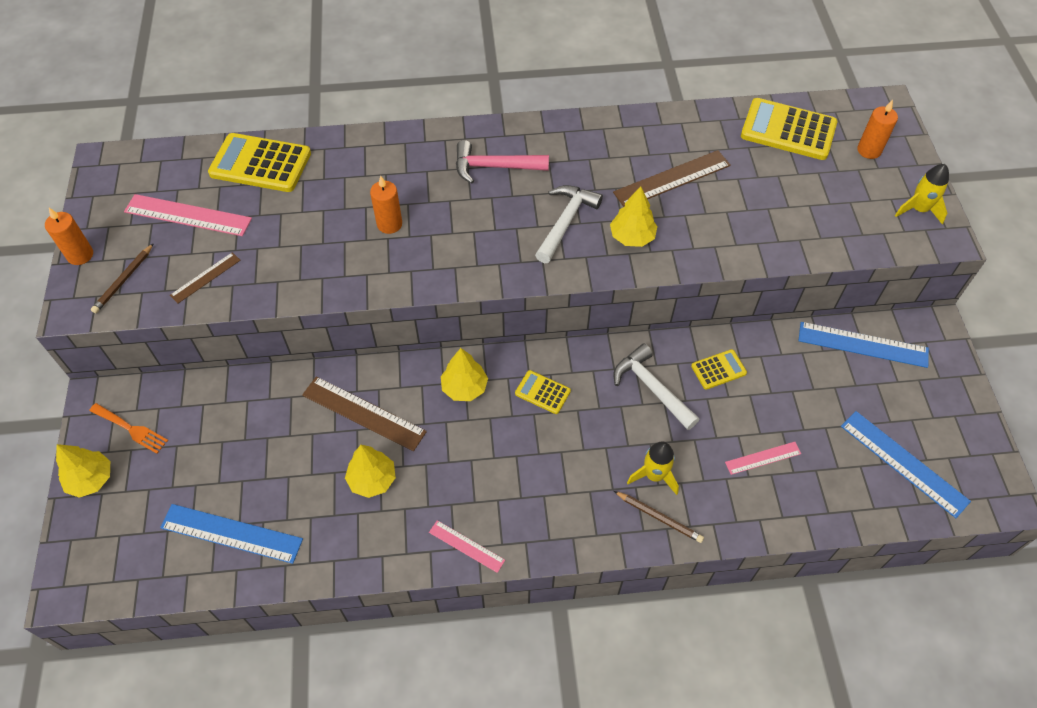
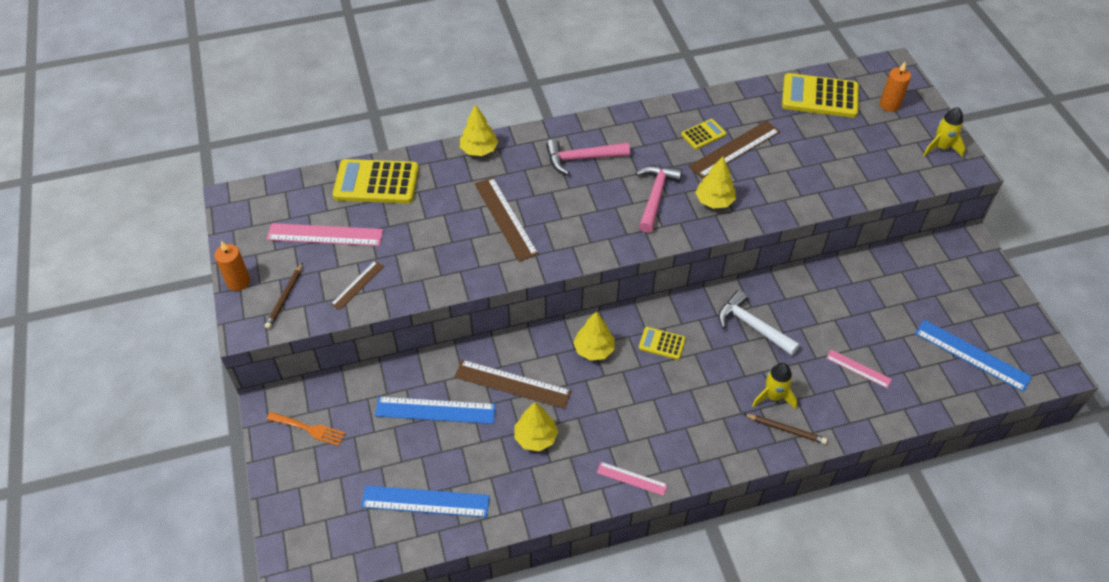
camera: 10 degrees left, 5 degrees down
yellow tree [56,444,110,498] -> yellow tree moved to [460,104,498,156]
orange candle [370,176,402,234] -> brown ruler [475,177,539,262]
white hammer [535,185,603,263] -> pink hammer [635,165,682,233]
yellow calculator [691,349,747,390] -> yellow calculator moved to [681,119,726,149]
pink ruler [725,442,801,475] -> pink ruler turned 60 degrees clockwise [826,350,892,388]
blue ruler [799,322,929,368] -> blue ruler moved to [375,397,496,424]

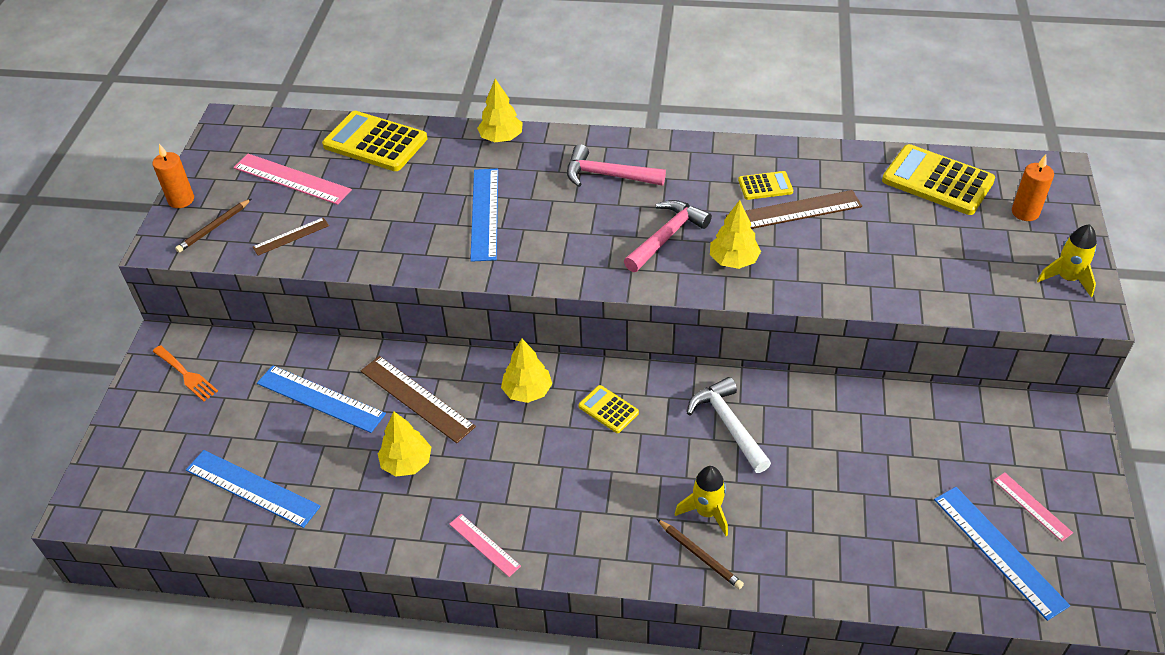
camera: 25 degrees right, 5 degrees down
brown ruler [475,177,539,262] -> blue ruler [470,168,498,262]
pink ruler [826,350,892,388] -> pink ruler moved to [994,472,1073,541]

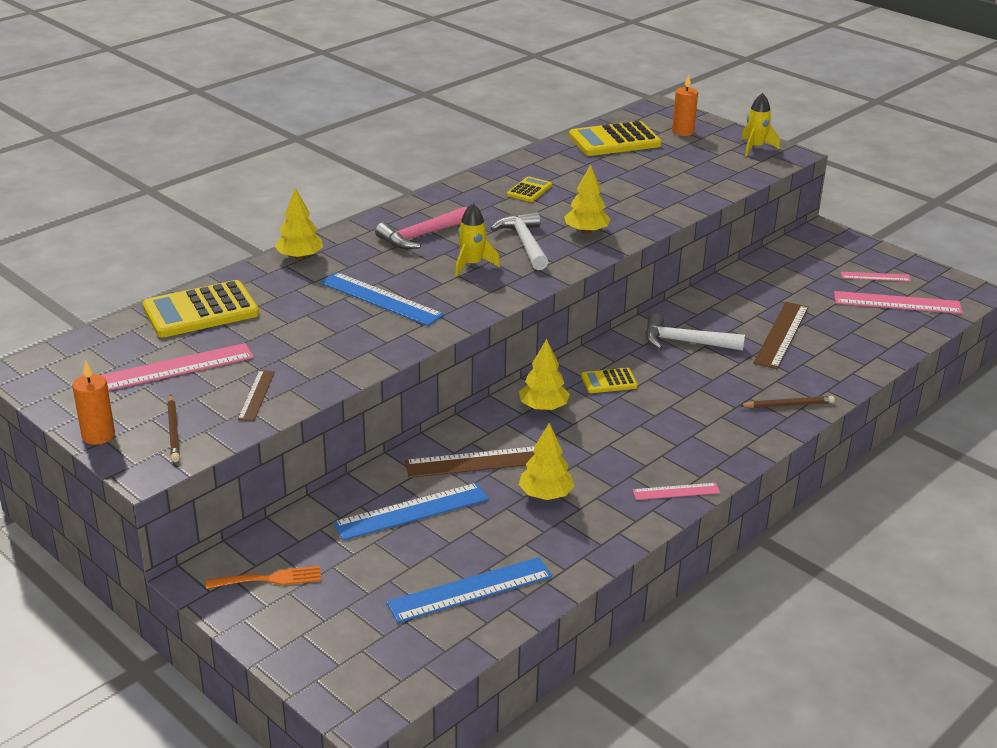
camera: 55 degrees left, 15 degrees down
pink hammer [624,200,712,272] -> white hammer [490,211,548,270]
yellow rocket [675,466,728,536] -> yellow rocket moved to [455,203,500,276]
brown ruler [726,190,862,229] -> brown ruler moved to [753,302,808,369]
blue ruler [934,487,1070,621] -> pink ruler [834,291,963,314]

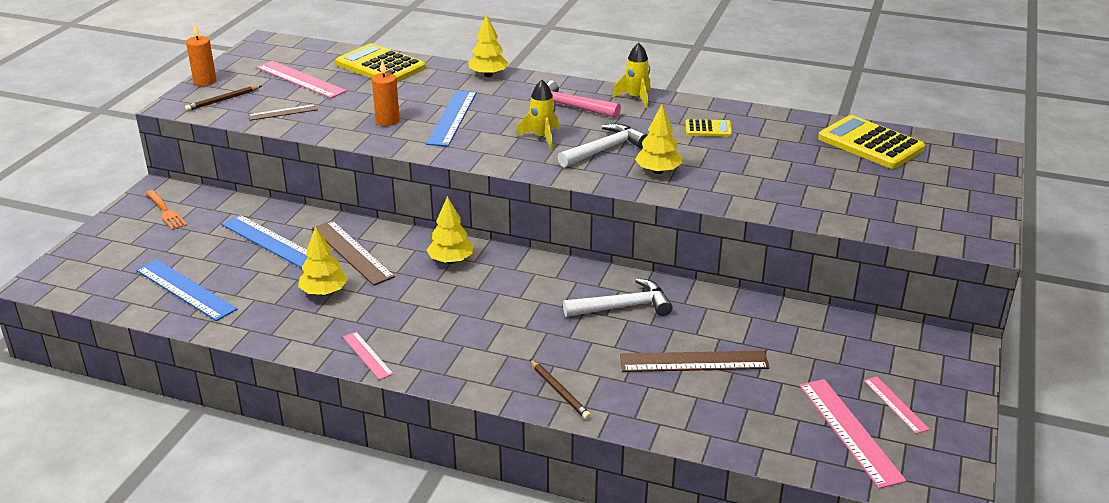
camera: 65 degrees right, 0 degrees up
yellow calculator [581,368,638,393] -> none
white hammer [645,313,745,351] -> white hammer turned 90 degrees clockwise [563,278,672,317]
orange candle [672,74,698,136] -> orange candle moved to [372,60,400,126]
yellow rocket [741,93,779,156] -> yellow rocket moved to [612,43,651,109]

